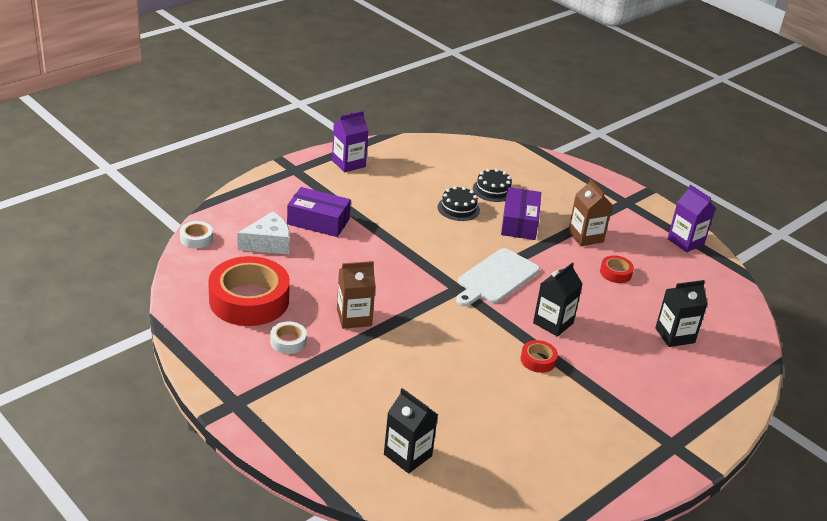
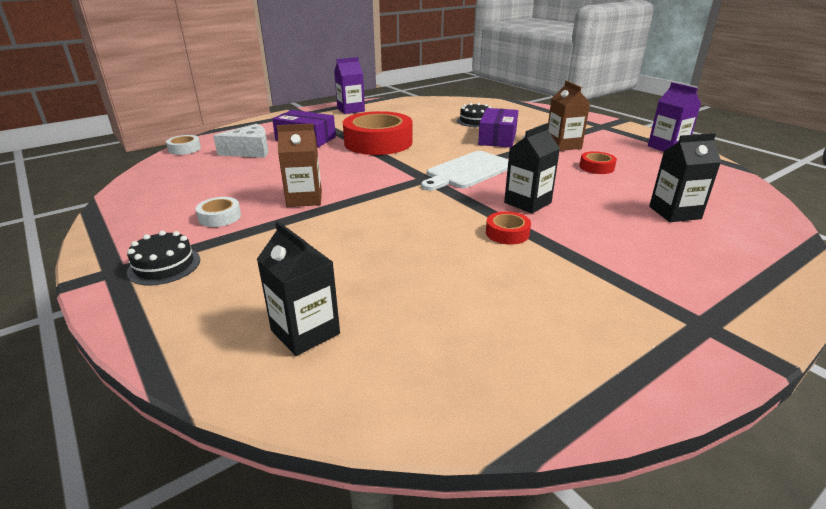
camera: 10 degrees right, 5 degrees down
red tape [208,256,290,326] -> red tape moved to [343,111,412,155]
black cake [438,186,480,221] -> black cake moved to [127,231,200,285]

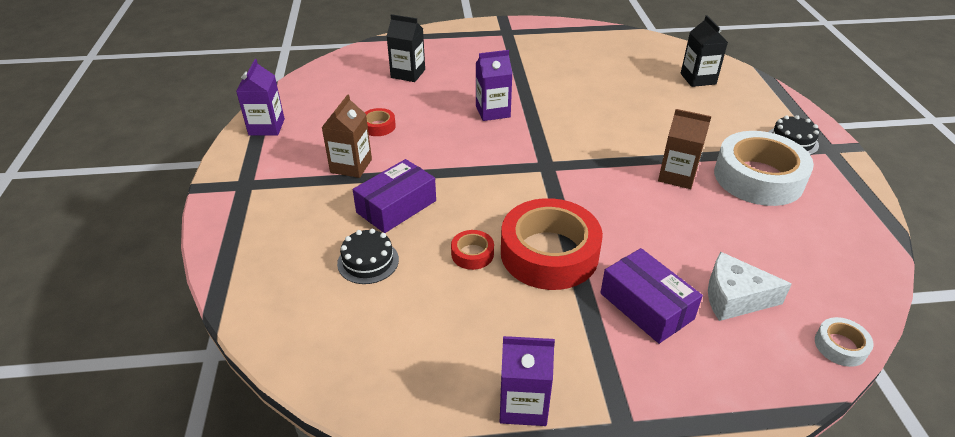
camera: 150 degrees left, 10 degrees up
white tape [196,197,241,227] -> white tape [714,131,814,206], size x2.29
white cutting board [421,151,508,191] -> none
red tape [486,211,531,245] -> red tape moved to [451,230,494,270]
black carton [504,123,560,213] -> purple carton [476,50,513,121]

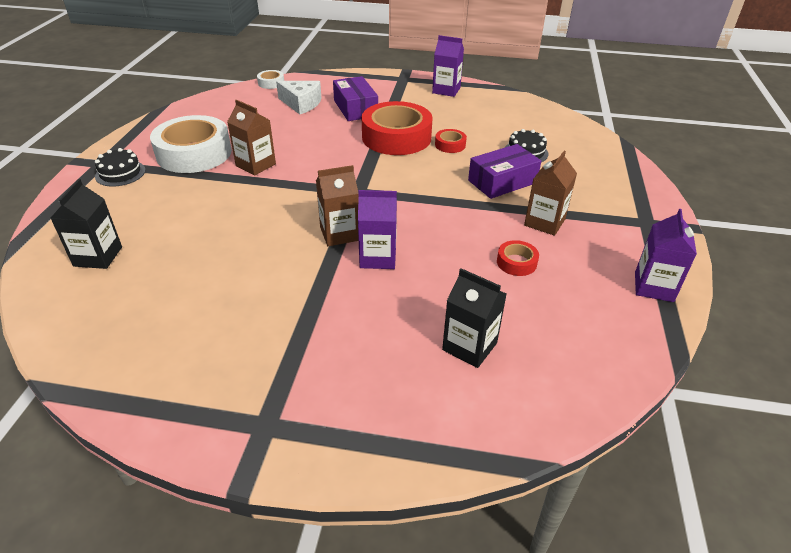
camera: 165 degrees left, 0 degrees up
none -> brown carton [316,165,359,246]

